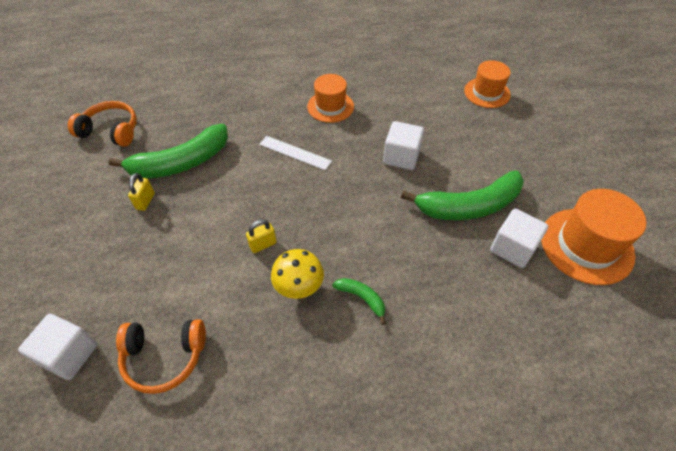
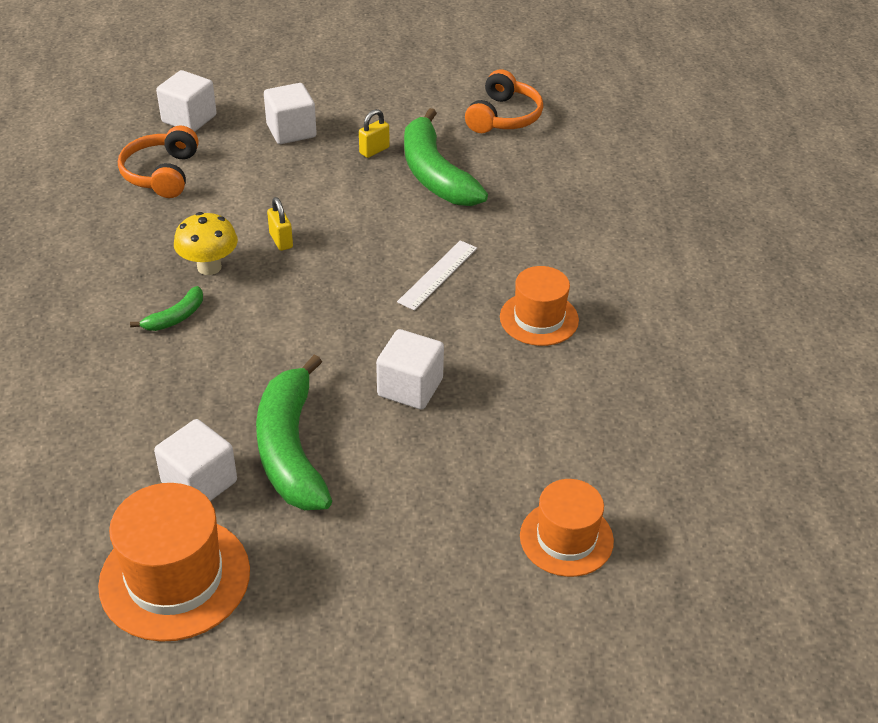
camera: 95 degrees right, 10 degrees down
yellow padlock [128,173,155,211] -> yellow padlock turned 60 degrees counterclockwise [359,109,390,158]
none -> white cube [264,83,317,144]

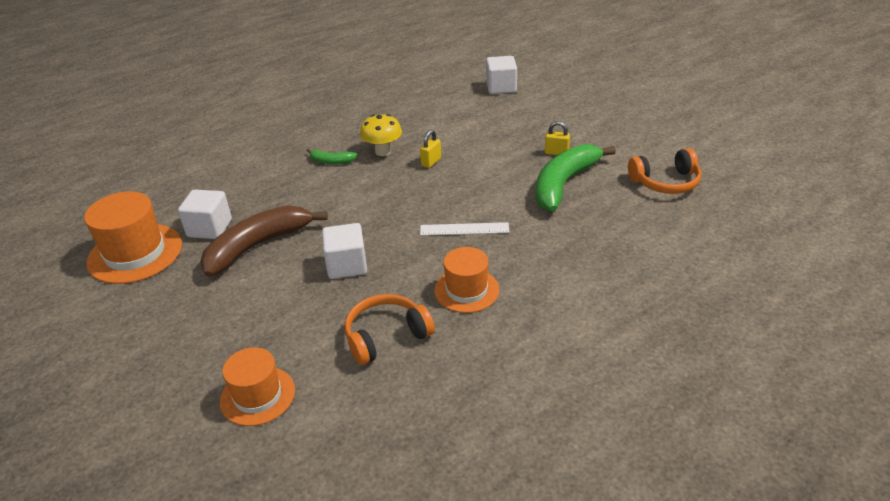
camera: 60 degrees right, 5 degrees down
orange headphones [118,126,199,198] -> orange headphones moved to [345,294,435,365]
green banana [256,355,332,510] -> brown banana [200,205,328,277]
white cube [264,83,317,144] -> none

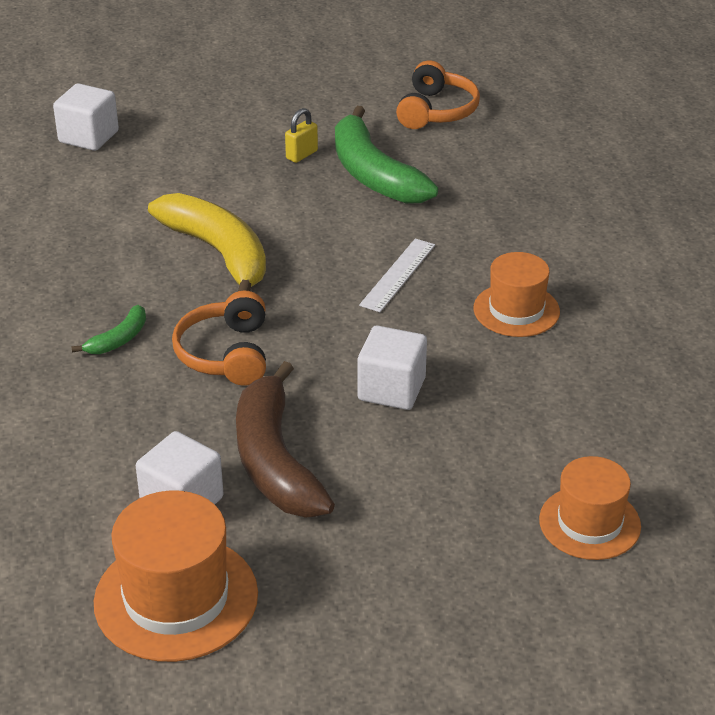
camera: 65 degrees left, 0 degrees up
orange headphones [345,294,435,365] -> orange headphones moved to [172,291,266,386]
yellow mushroom [360,114,402,156] -> none
yellow padlock [420,130,441,168] -> yellow banana [148,193,266,291]

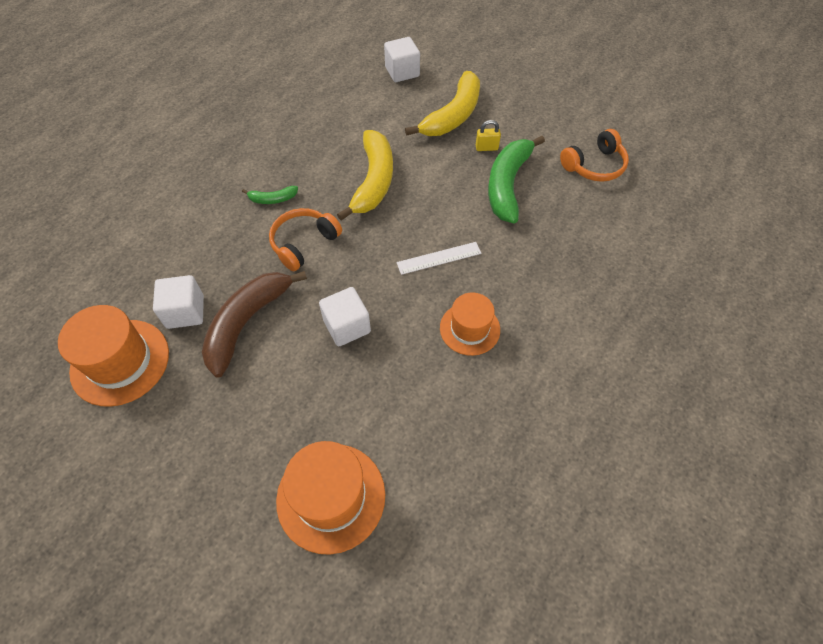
camera: 45 degrees right, 20 degrees up
orange hat [539,456,641,560] -> orange hat [276,441,385,555], size x1.54
none -> yellow banana [405,71,480,136]

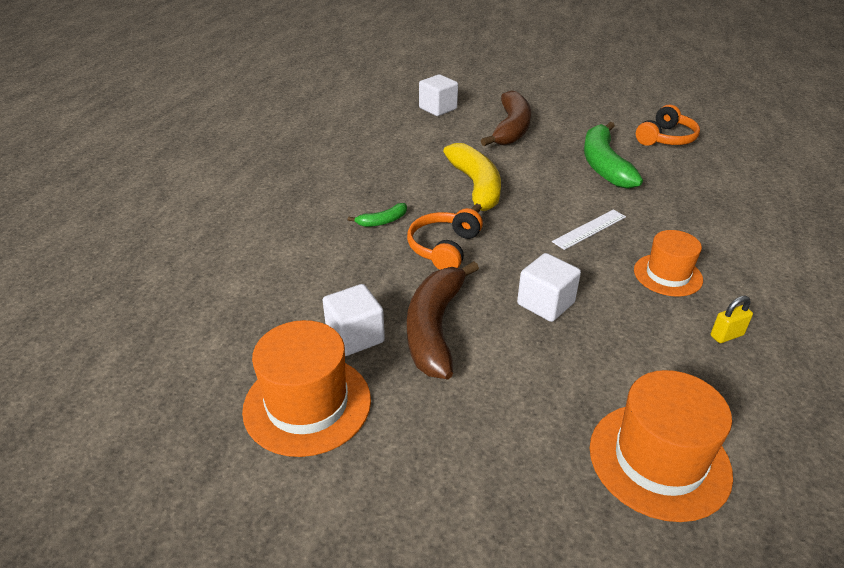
camera: 20 degrees left, 20 degrees down
yellow banana [405,71,480,136] -> brown banana [481,90,531,146]
yellow padlock [476,120,501,151] -> yellow padlock moved to [711,296,753,343]

